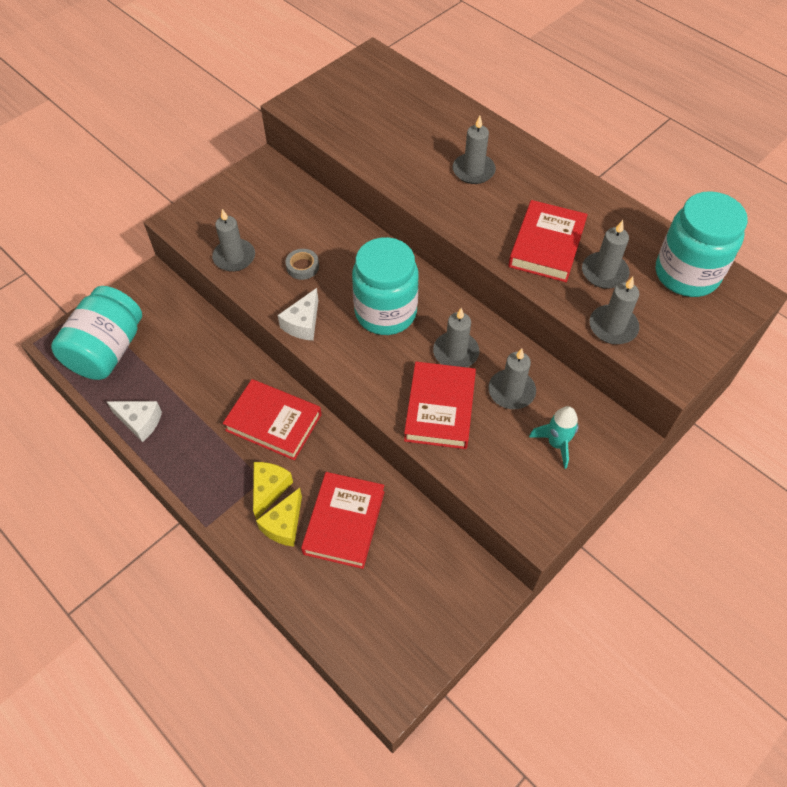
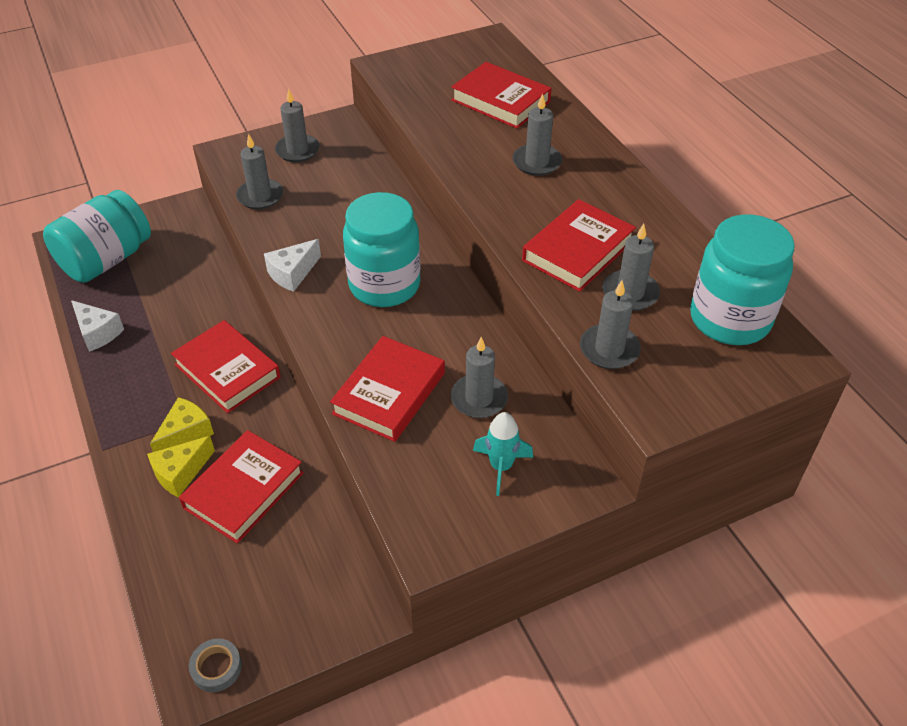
camera: 20 degrees right, 10 degrees down
grey tape [285,249,319,280] -> grey tape moved to [189,639,242,692]
grey candle [433,308,479,367] -> grey candle moved to [275,89,319,162]
none -> red book [451,62,552,128]

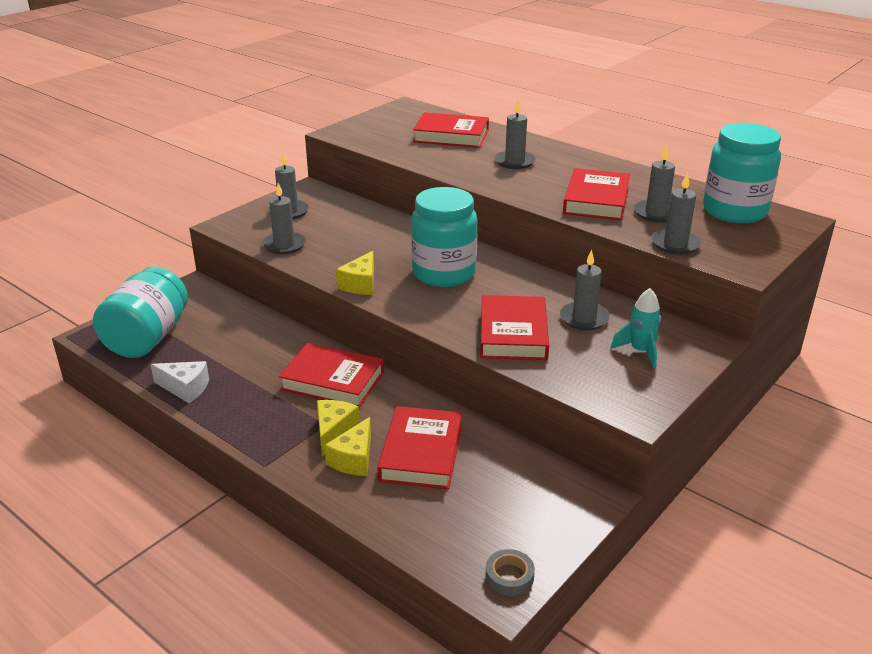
camera: 25 degrees left, 15 degrees down
white cheese [264,239,321,292] -> yellow cheese [336,251,374,295]

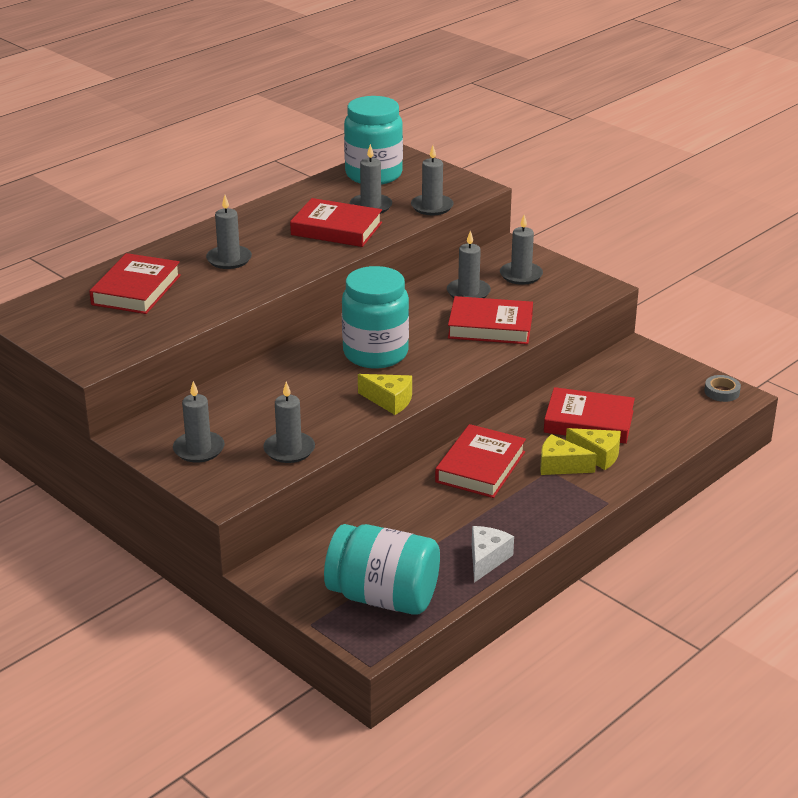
camera: 85 degrees left, 0 degrees up
turquoise rocket [610,288,661,369] -> grey candle [500,215,543,285]

